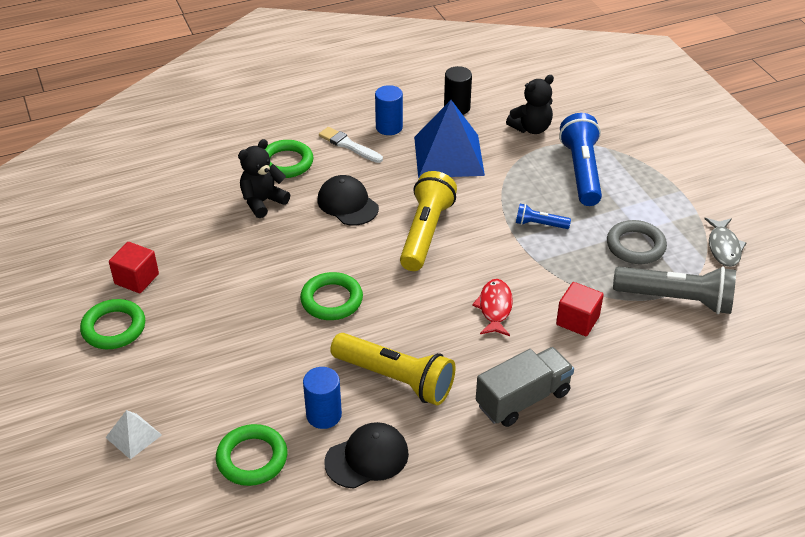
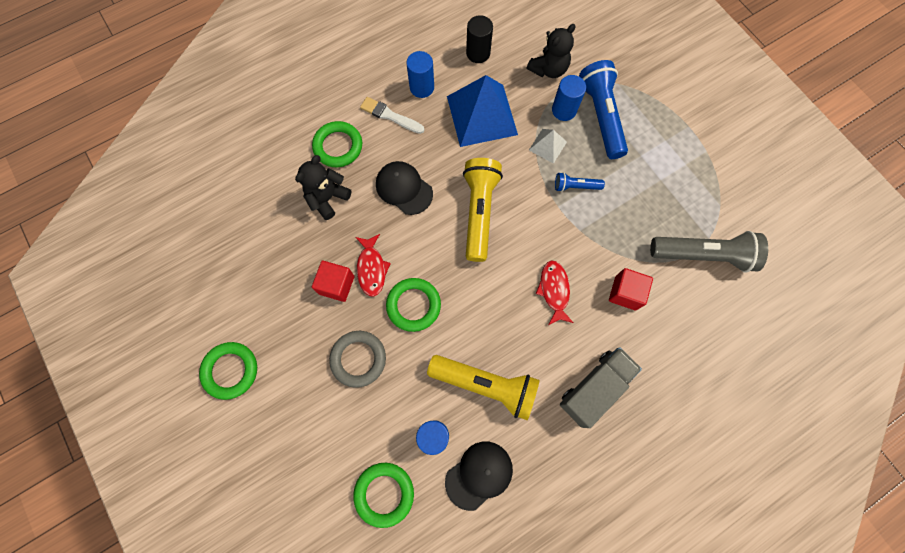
camera: 10 degrees left, 30 degrees up
white pyramid [105,410,162,459] -> white pyramid moved to [529,129,567,164]
red cube [109,242,159,293] -> red cube moved to [312,261,354,302]
grey ring [607,220,667,264] -> grey ring moved to [329,331,386,388]
grey fish [704,218,746,267] -> none
none -> red fish [356,234,391,297]
none -> blue cylinder [552,75,586,121]

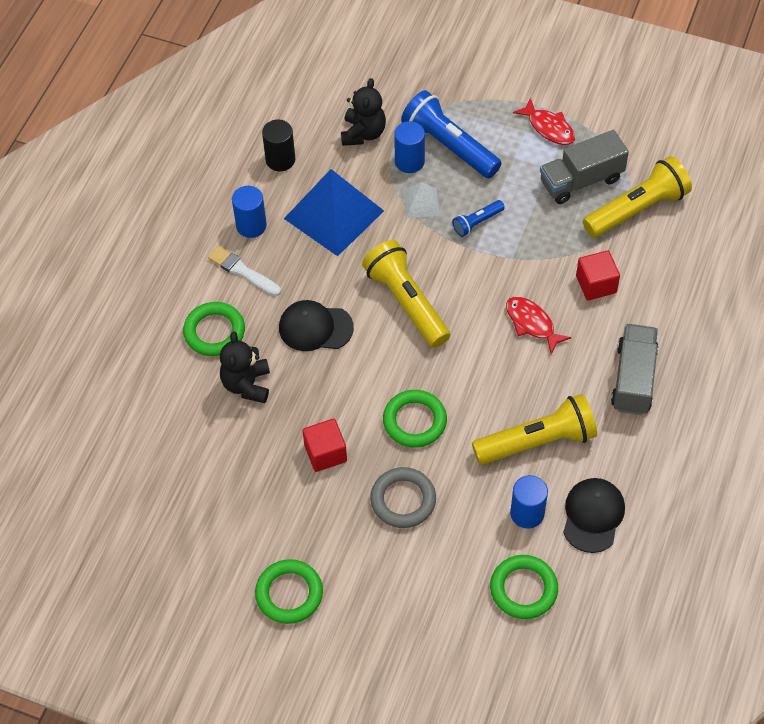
camera: 35 degrees left, 15 degrees down
red fish [356,234,391,297] -> red fish moved to [513,98,575,145]
white brush [360,97,425,134] -> white brush turned 45 degrees clockwise [208,246,281,296]
grey flashlight [650,231,768,273] -> yellow flashlight [583,156,692,238]
none -> grey truck [540,130,629,204]

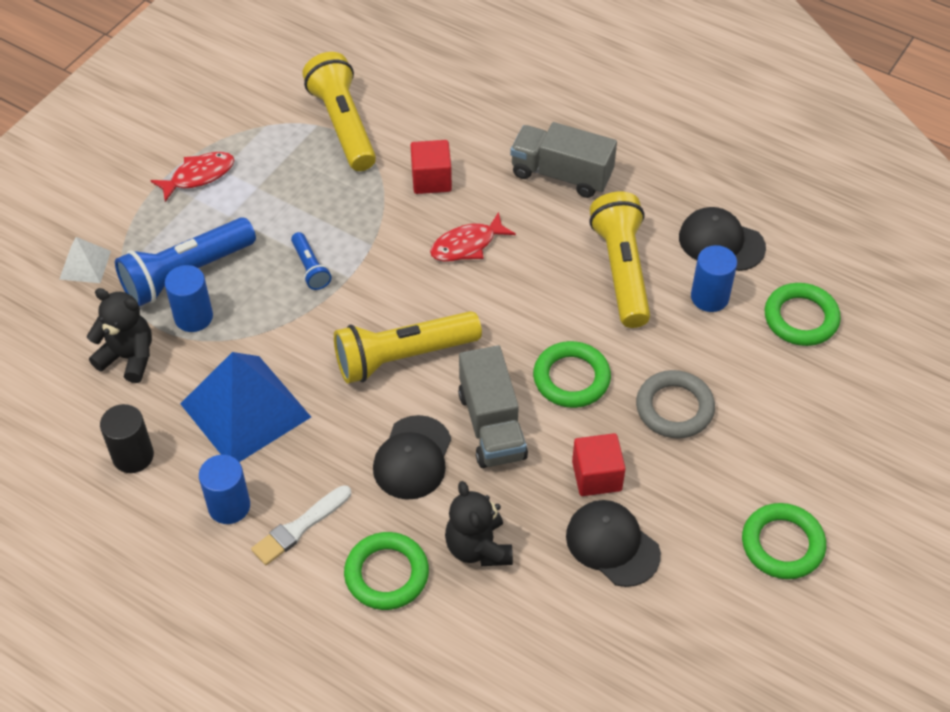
camera: 80 degrees left, 5 degrees down
black teddy bear [220,332,270,403] -> black teddy bear turned 60 degrees clockwise [445,481,513,566]
white pyramid [403,182,440,218] -> white pyramid moved to [59,237,111,283]
grey truck [540,130,629,204] -> grey truck moved to [458,345,528,468]
none -> black cap [566,500,661,587]

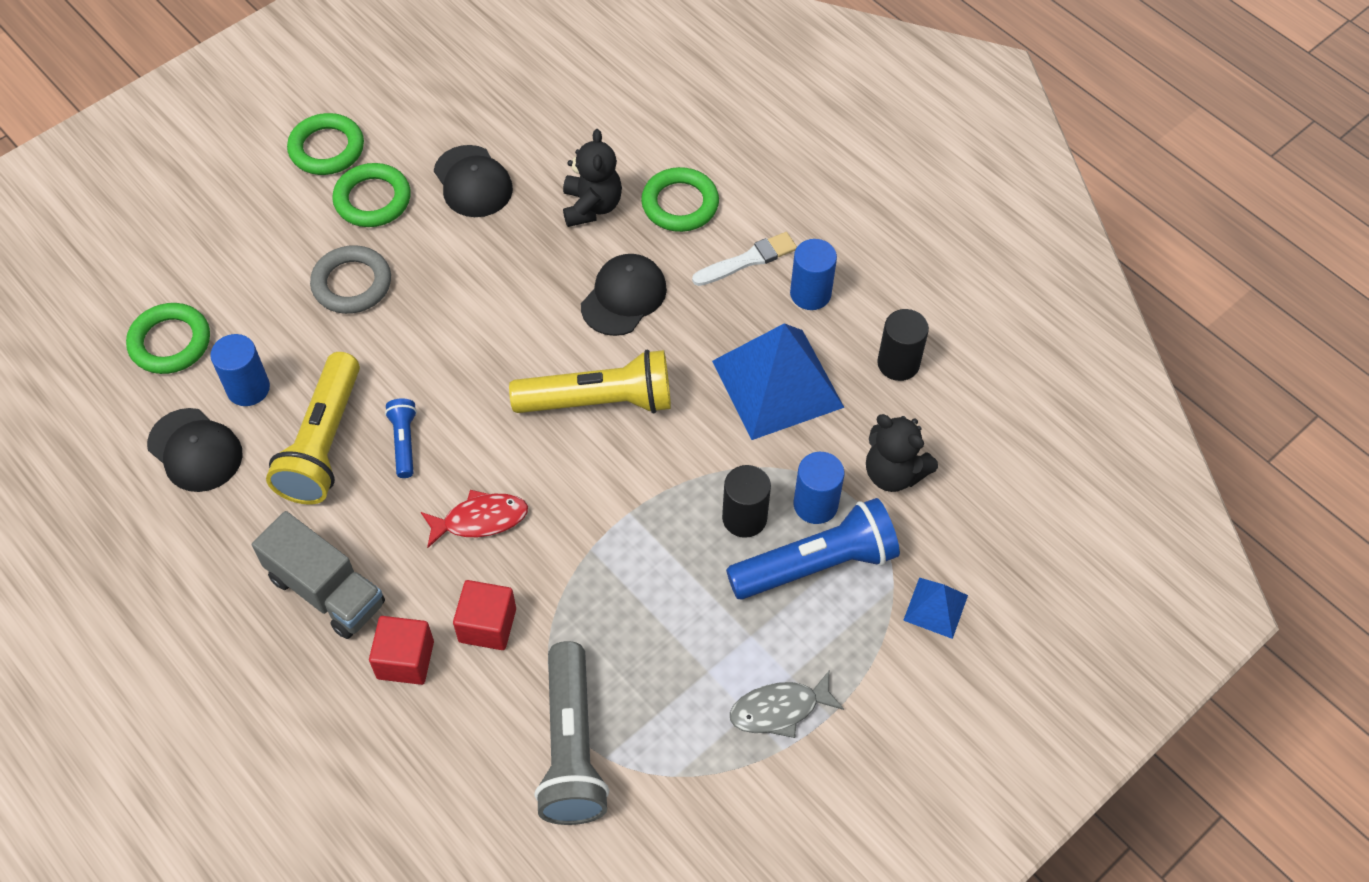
camera: 165 degrees left, 5 degrees up
white pyramid [59,237,111,283] -> blue pyramid [903,577,968,639]
red fish [150,152,234,202] -> grey fish [730,671,844,738]
blue flashlight [291,232,331,290] -> blue flashlight moved to [385,398,417,478]
yellow flashlight [302,52,376,171] -> grey flashlight [534,641,609,825]
grey truck [458,345,528,468] -> none
green ring [533,341,611,408] -> green ring moved to [332,163,411,227]
red cube [572,433,626,496] -> red cube moved to [369,616,434,685]
none -> black cylinder [722,465,771,538]

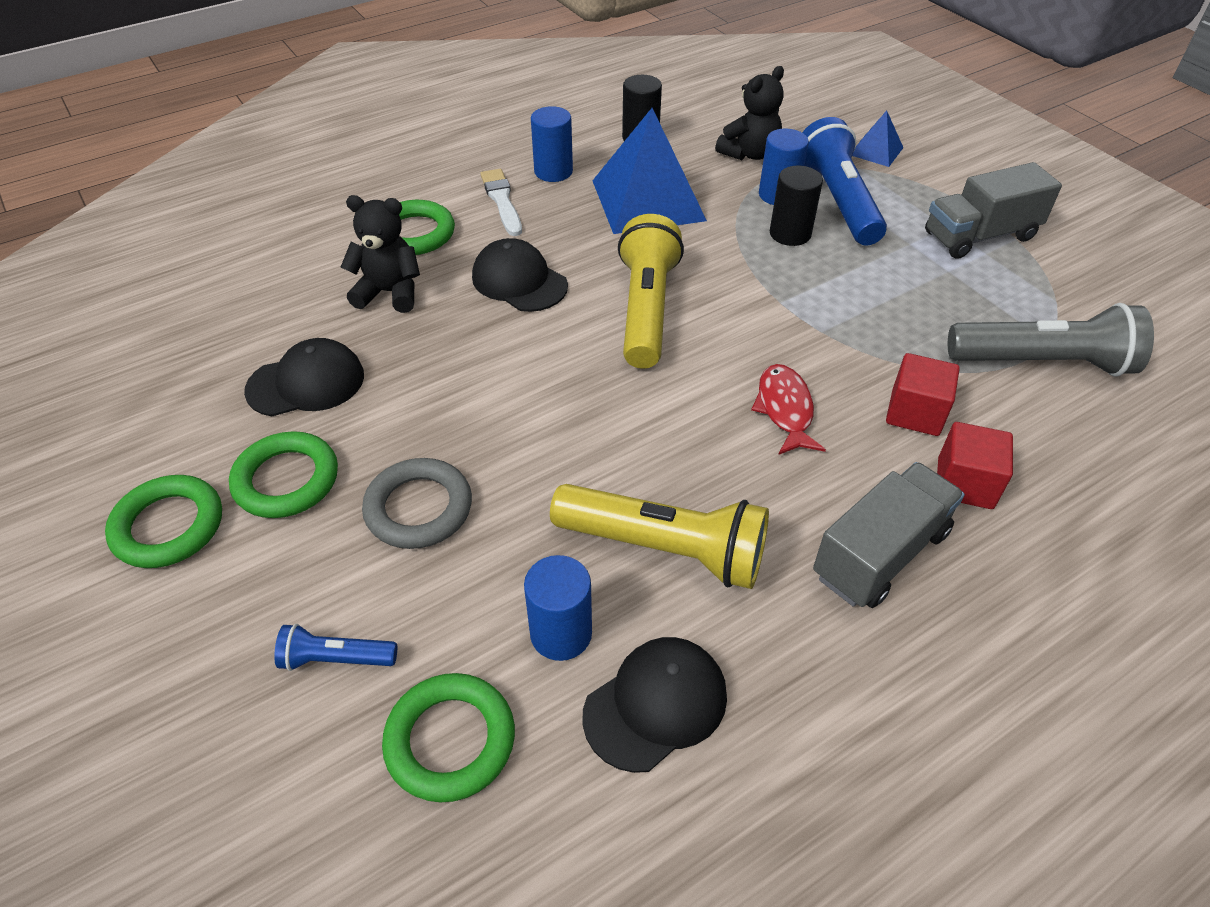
camera: 80 degrees left, 10 degrees down
blue flashlight [385,398,417,478] -> blue flashlight moved to [274,624,397,671]
grey fish [730,671,844,738] -> grey truck [925,162,1062,259]

